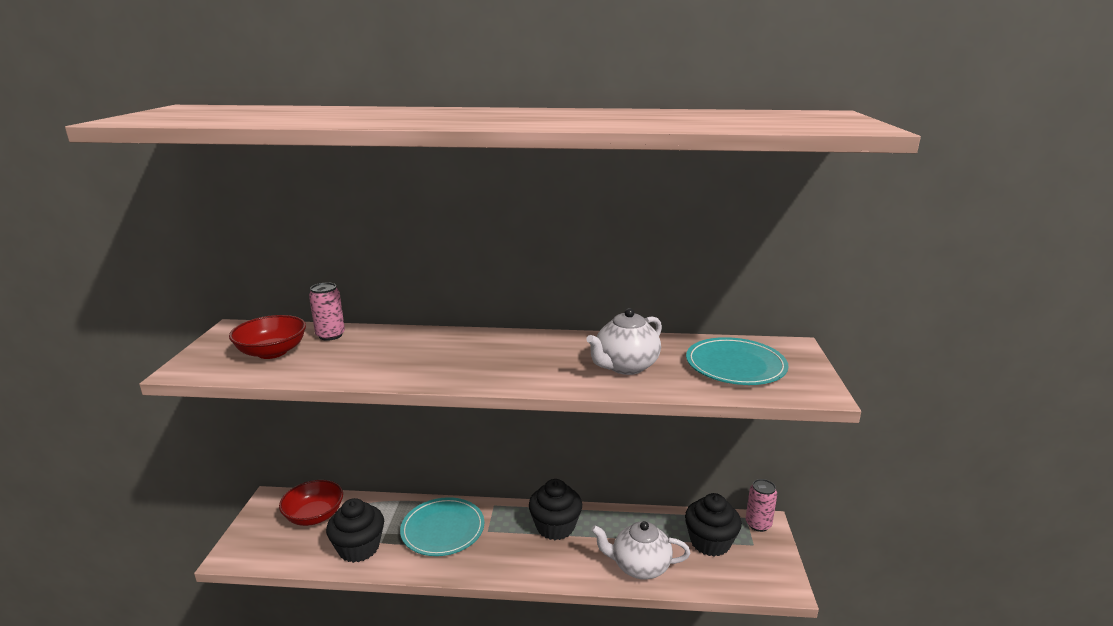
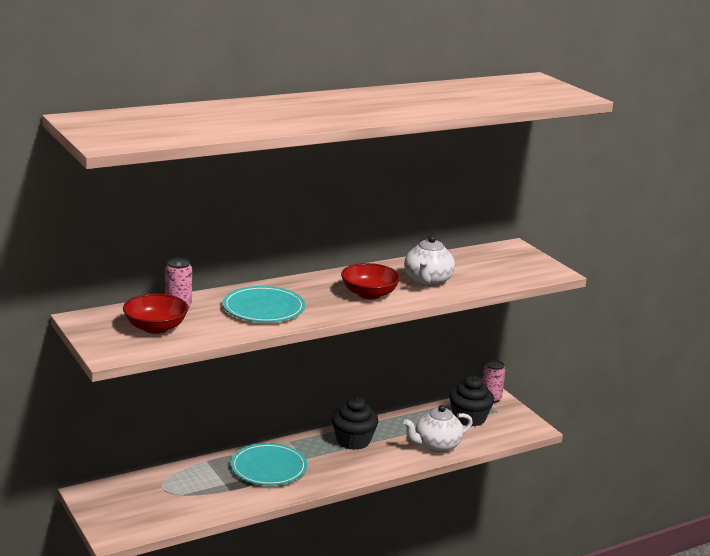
camera: 35 degrees left, 0 degrees up
red bowl [279,480,343,526] -> red bowl moved to [341,263,400,299]
black cupcake [326,498,384,563] -> none
turquoise plate [686,337,789,385] -> turquoise plate moved to [222,286,305,322]

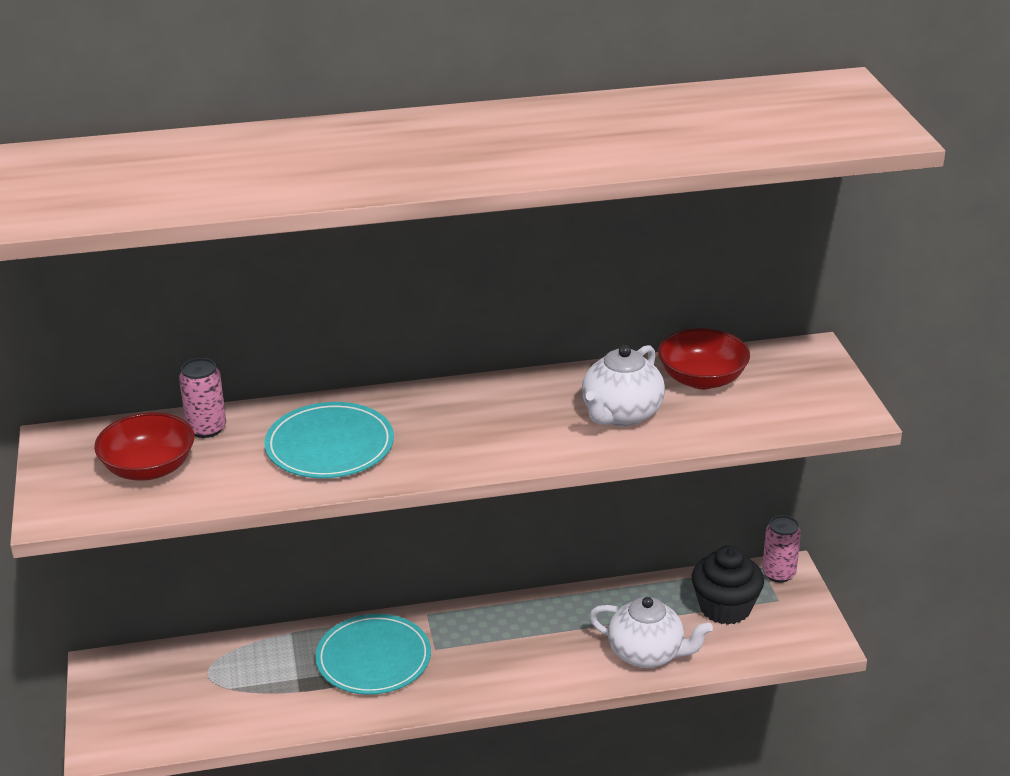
camera: 20 degrees right, 10 degrees up
black cupcake [332,397,379,450] -> none
red bowl [341,263,400,299] -> red bowl moved to [658,328,750,389]
white teapot [403,405,473,453] -> white teapot turned 150 degrees counterclockwise [589,597,713,668]

